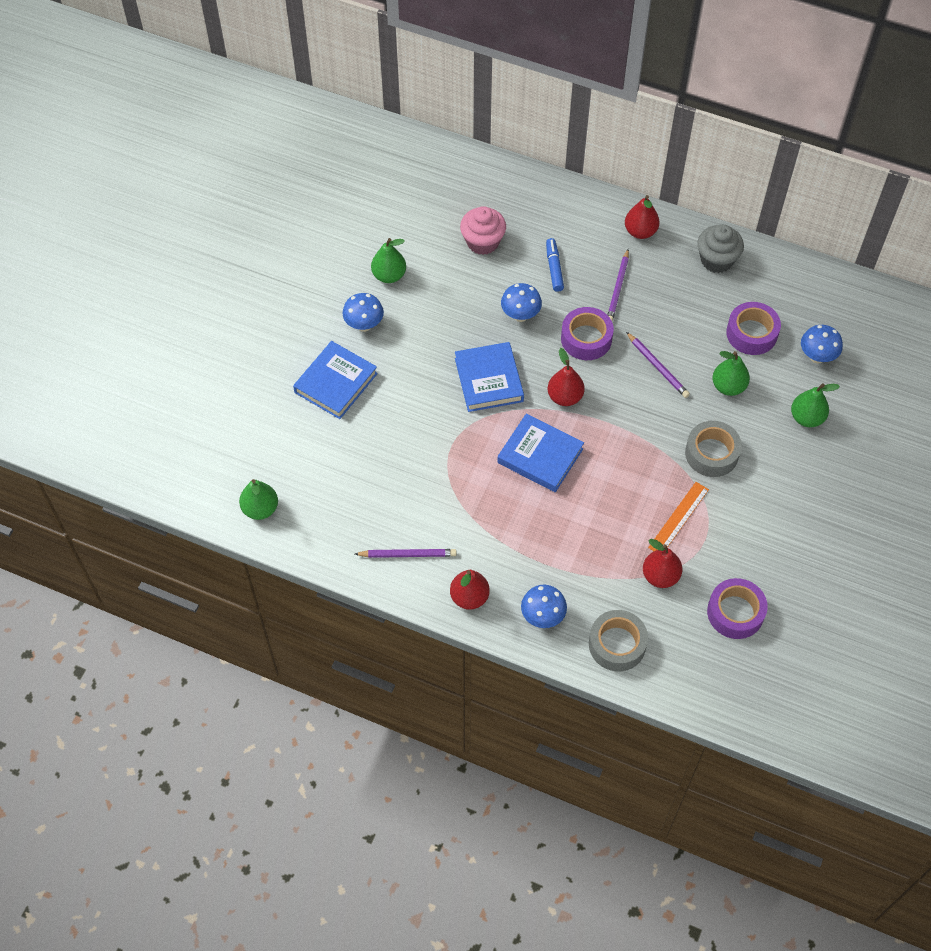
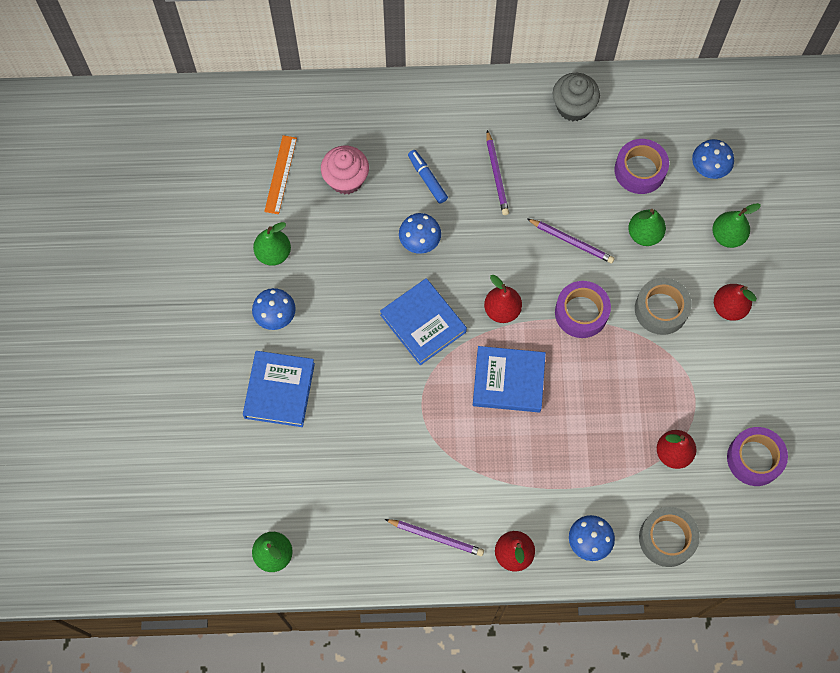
camera: 25 degrees left, 10 degrees up
purple pencil [355,549,457,558] -> purple pencil turned 45 degrees clockwise [385,519,484,556]
purple tape [561,307,614,360] -> purple tape moved to [555,281,611,338]
red pear [625,195,660,239] -> red pear moved to [714,284,757,321]
orange ruler [648,482,709,551] -> orange ruler moved to [264,135,297,214]

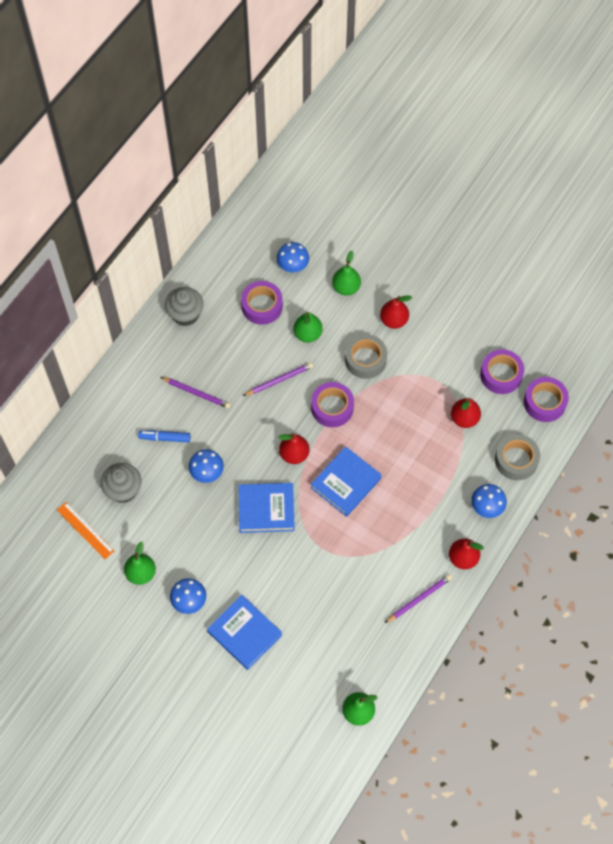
camera: 55 degrees left, 5 degrees down
pink cupcake [321,146,369,195] -> grey cupcake [101,463,141,503]
none -> purple tape [524,377,569,422]

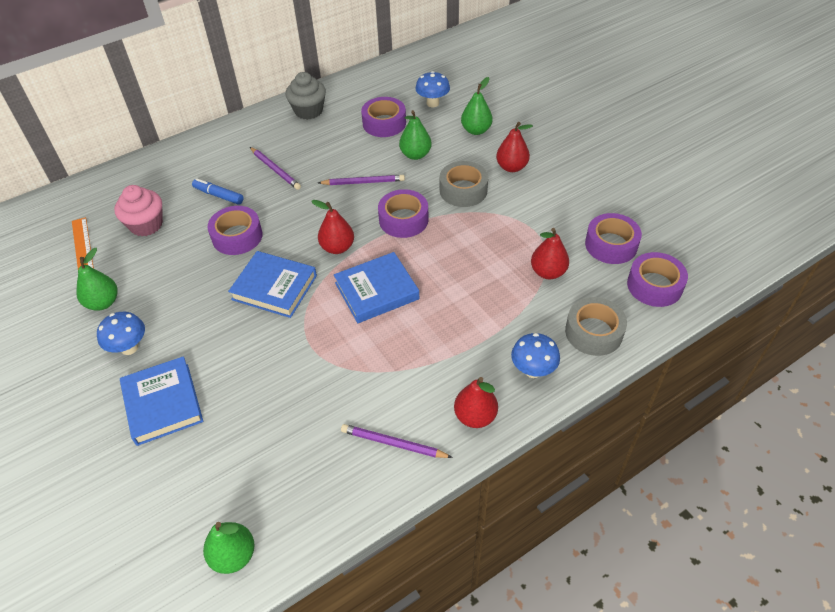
camera: 25 degrees right, 15 degrees down
grey cupcake [101,463,141,503] -> pink cupcake [114,185,163,236]
blue mushroom [189,449,224,483] -> purple tape [207,206,263,255]
purple pencil [385,574,452,623] -> purple pencil turned 150 degrees counterclockwise [341,424,453,458]

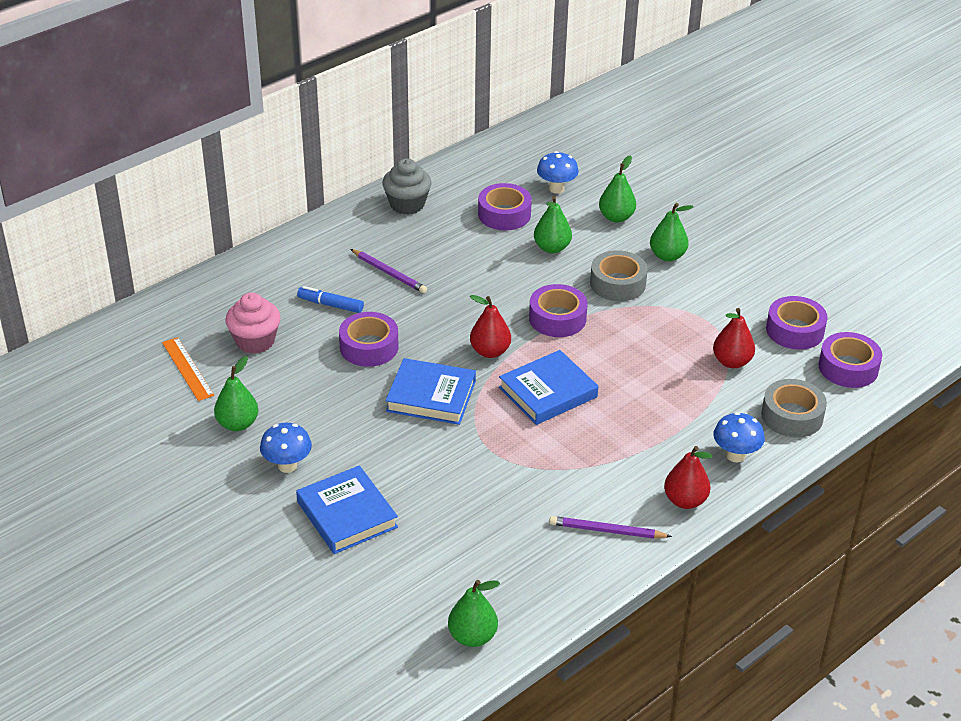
camera: 10 degrees left, 10 degrees down
purple pencil [318,175,405,185] -> none
red pear [496,122,533,172] -> green pear [650,203,693,261]

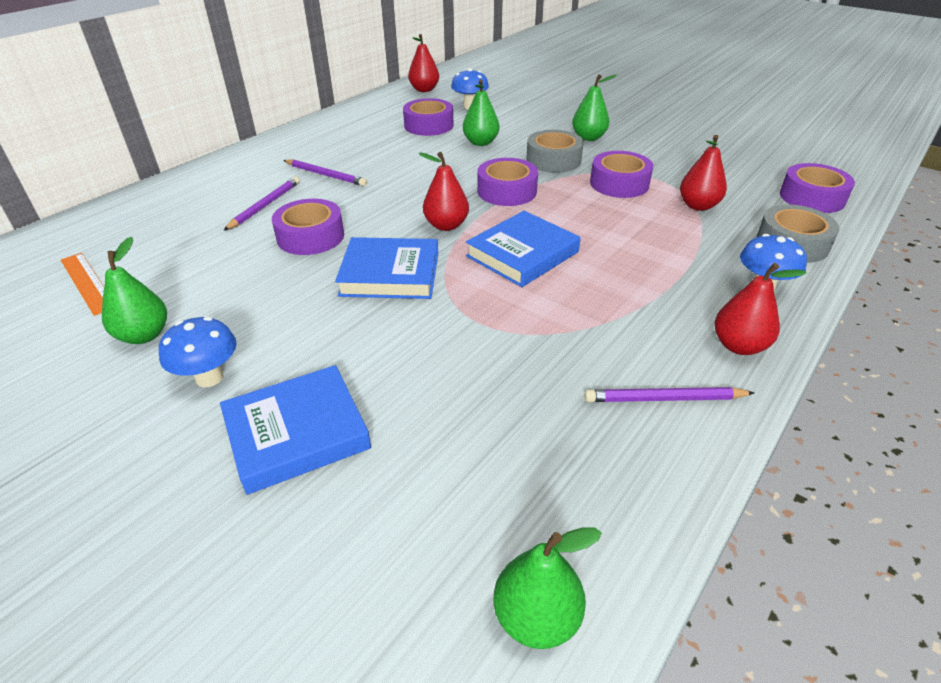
camera: 10 degrees left, 0 degrees up
pink cupcake [225,293,281,354] -> none
blue book [296,465,398,554] -> blue book turned 75 degrees counterclockwise [220,365,371,495]
blue marker [297,286,364,313] -> purple pencil [223,177,300,231]
grey cupcake [382,159,431,215] -> none
green pear [599,155,636,223] -> none
purple tape [766,296,828,350] -> purple tape moved to [590,151,654,198]
none -> red pear [408,34,439,92]

